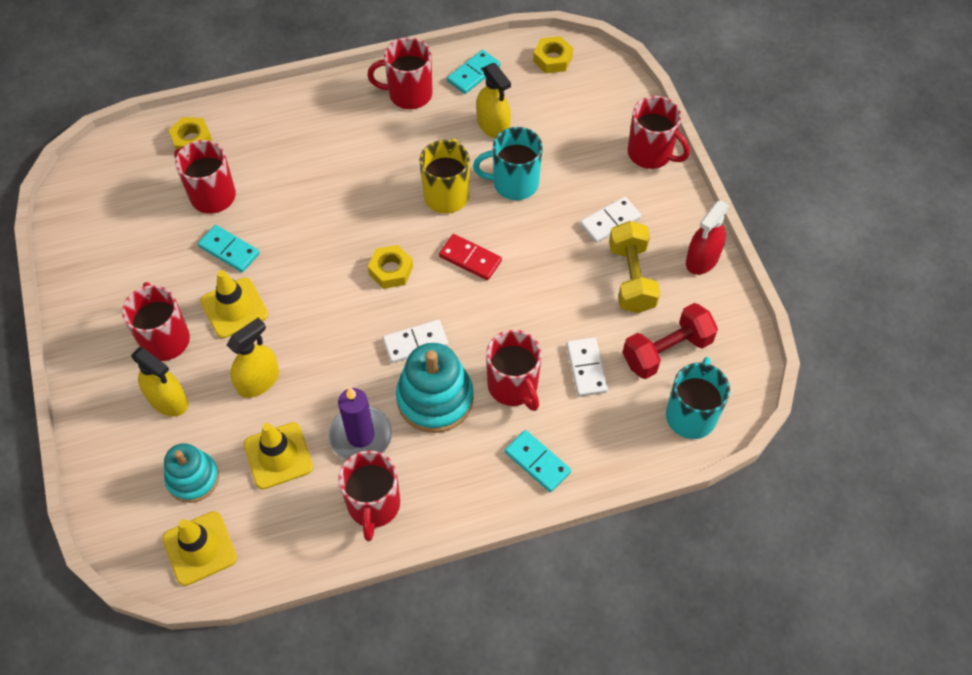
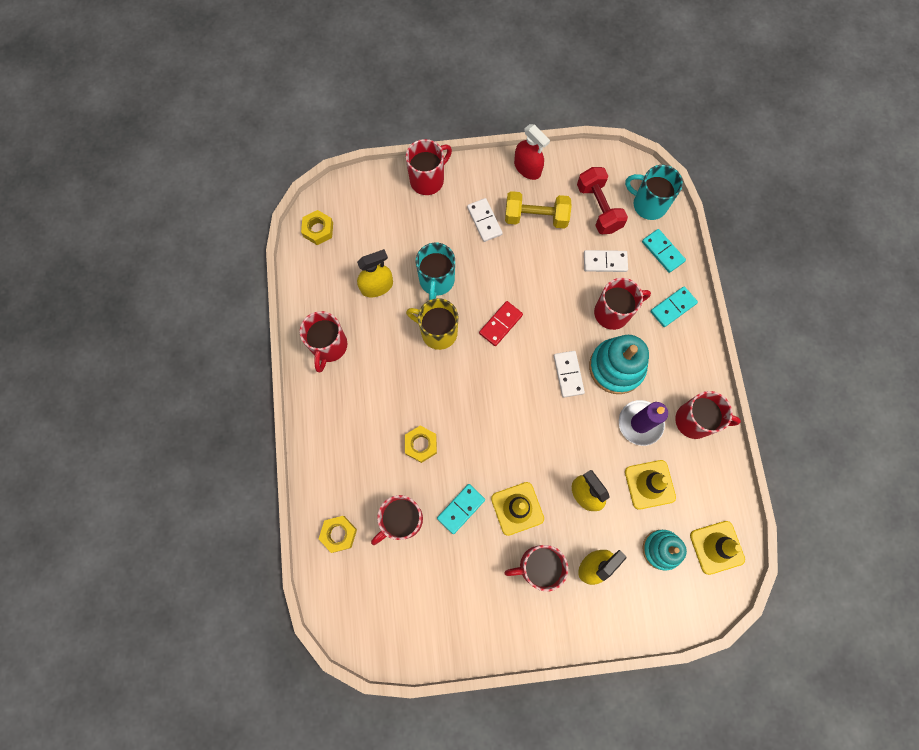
camera: 80 degrees left, 15 degrees up
yellow nut [368,245,413,289] -> yellow nut moved to [405,426,437,463]
turquoise domino [447,50,500,94] -> turquoise domino moved to [642,229,686,273]

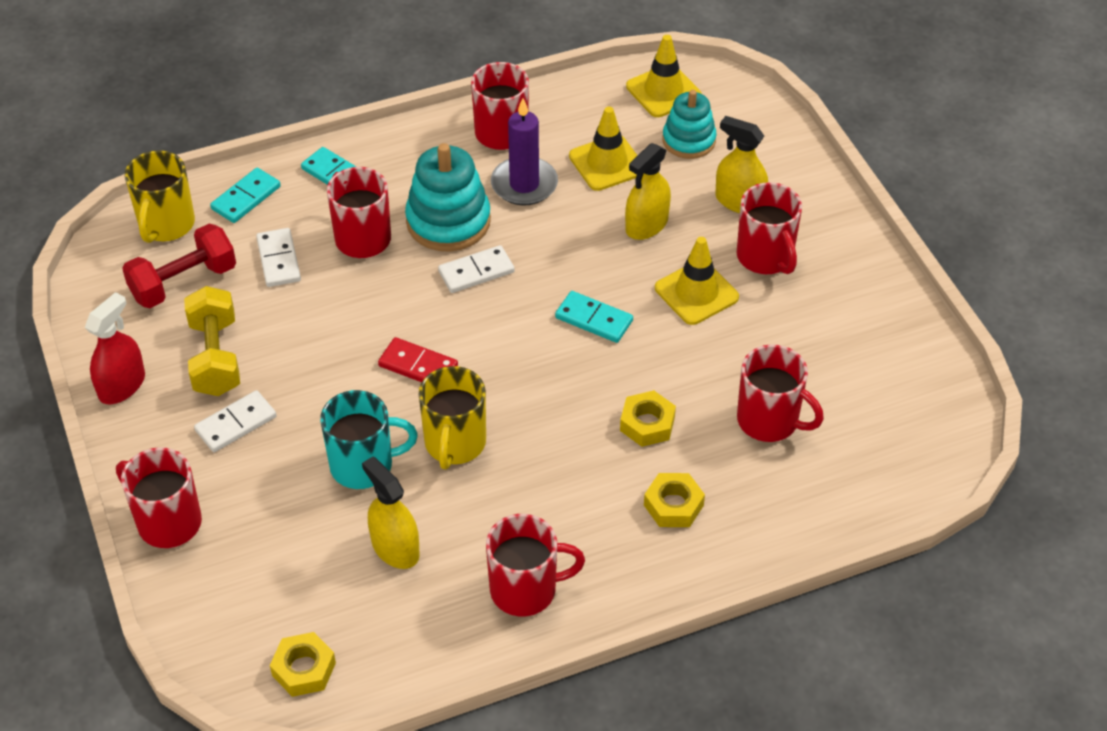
camera: 105 degrees left, 25 degrees down
yellow nut [319,516,357,553] -> yellow nut moved to [644,473,705,527]
turquoise domino [437,484,485,534] -> turquoise domino moved to [555,291,633,343]
turquoise mug [625,165,683,220] -> yellow mug [125,150,195,243]

